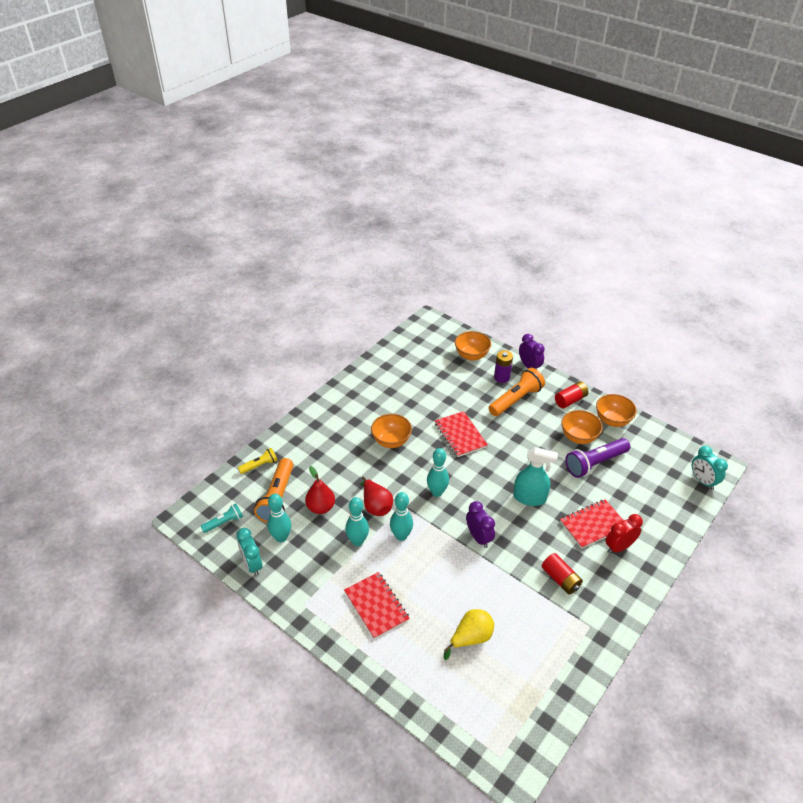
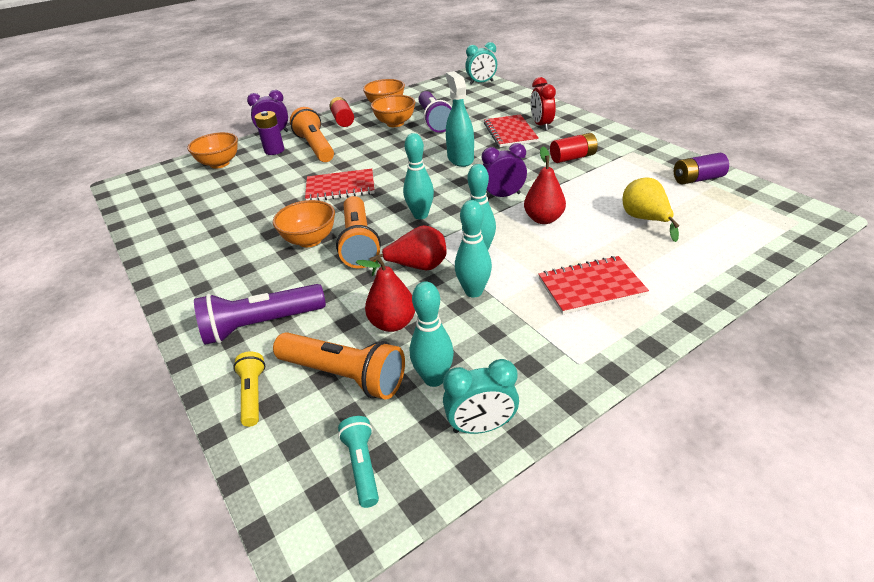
camera: 70 degrees left, 5 degrees down
turquoise spray bottle [513,447,558,506] -> turquoise spray bottle turned 45 degrees counterclockwise [446,71,474,167]
none -> purple flashlight [194,284,326,345]
none -> orange flashlight [336,196,381,269]
none -> red pear [524,147,566,224]
none -> purple battery [674,152,729,184]

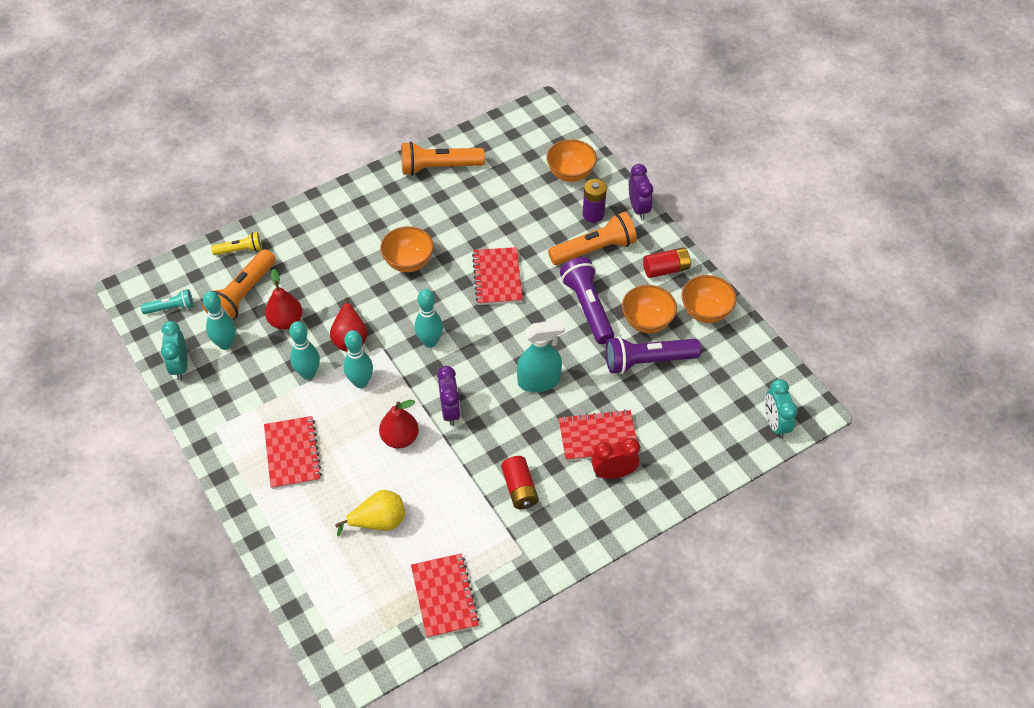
camera: 90 degrees right, 15 degrees up
purple flashlight [194,284,326,345] -> purple flashlight moved to [560,257,614,344]
orange flashlight [336,196,381,269] -> orange flashlight moved to [401,141,485,176]
purple battery [674,152,729,184] -> red notebook [411,553,480,639]

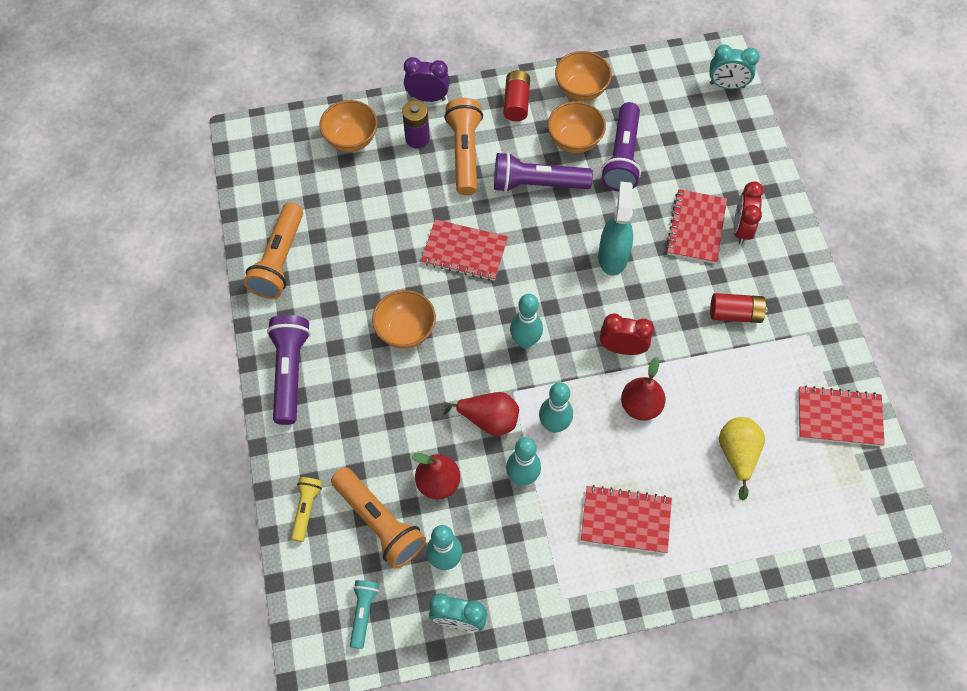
camera: 70 degrees left, 10 degrees up
purple clock [437,366,461,426] -> red clock [600,313,654,355]
none -> purple flashlight [267,315,311,425]

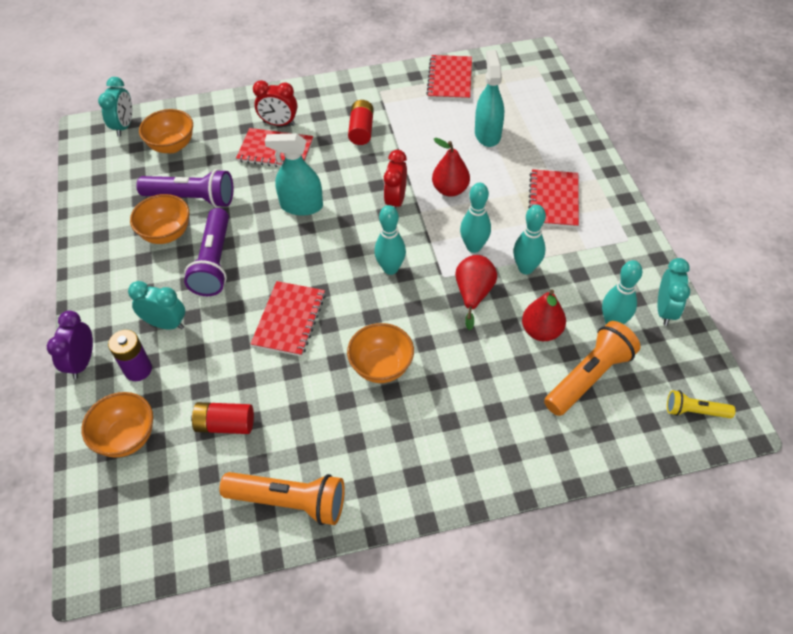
camera: 90 degrees left, 10 degrees down
purple flashlight [267,315,311,425] -> none
yellow flashlight [291,477,322,542] -> yellow flashlight moved to [667,390,736,418]
turquoise flashlight [350,580,379,649] -> none
orange flashlight [444,98,483,195] -> turquoise clock [128,281,185,330]
red battery [503,70,530,121] -> red battery moved to [191,402,254,434]
orange bowl [555,51,612,101] -> orange bowl moved to [139,109,193,153]
yellow pear [719,417,765,501] -> turquoise spray bottle [475,50,504,147]

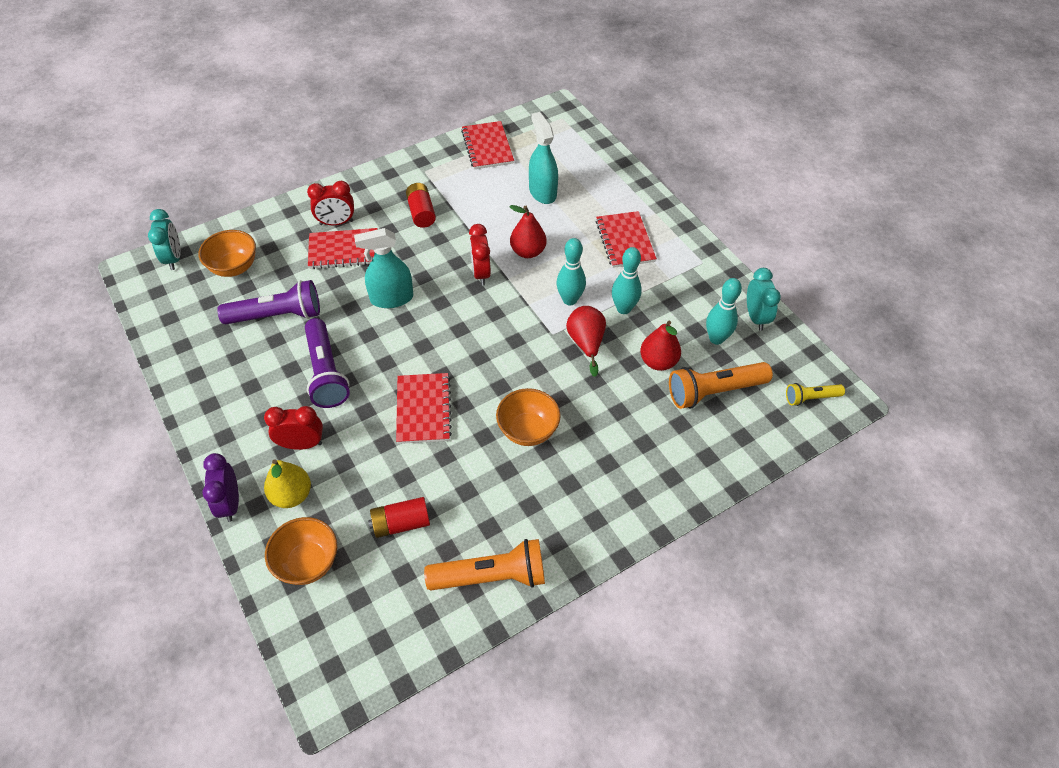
camera: 20 degrees left, 0 degrees up
purple battery [108,330,152,381] -> yellow pear [264,459,311,508]
turquoise clock [128,281,185,330] -> red clock [264,406,323,450]
orange bowl [130,194,189,244] -> none
turquoise bowling pin [374,205,406,275] -> none
orange flashlight [544,321,641,416] -> orange flashlight turned 135 degrees counterclockwise [669,362,773,409]

